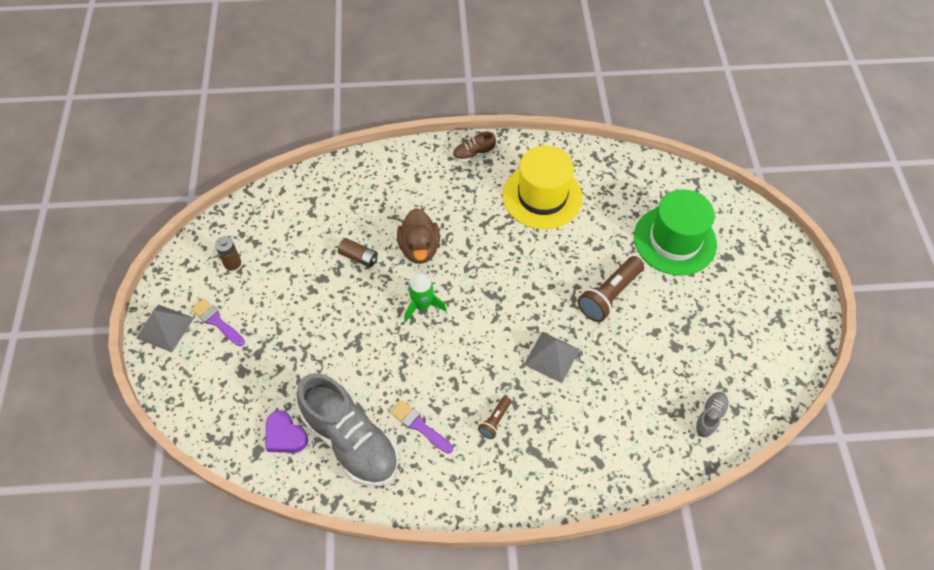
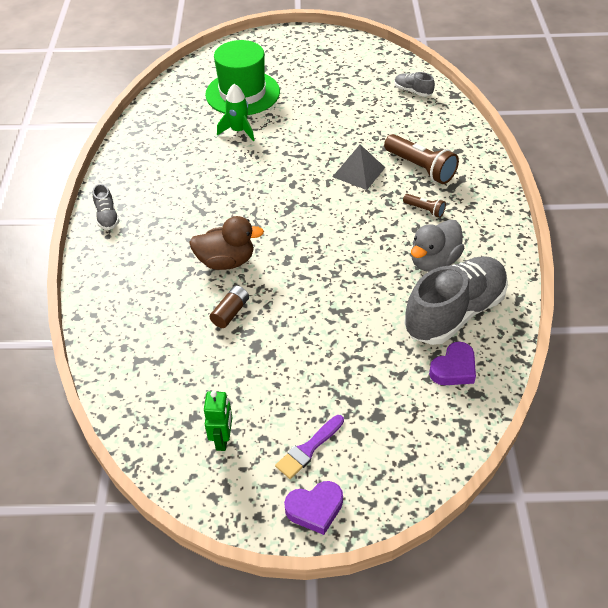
camera: 85 degrees left, 10 degrees down
grey pyramid [136,305,194,352] -> purple heart [284,481,343,535]
brown battery [215,236,241,271] -> green robot [204,391,232,451]
purple brush [391,400,453,454] -> grey duck [411,220,464,272]
green rocket [404,273,447,322] -> green rocket moved to [217,84,255,141]
brown shoe [453,131,496,162] -> grey shoe [93,184,120,230]
yellow hat [503,146,583,229] -> none
brown flashlight [578,256,644,322] -> brown flashlight moved to [384,134,459,184]

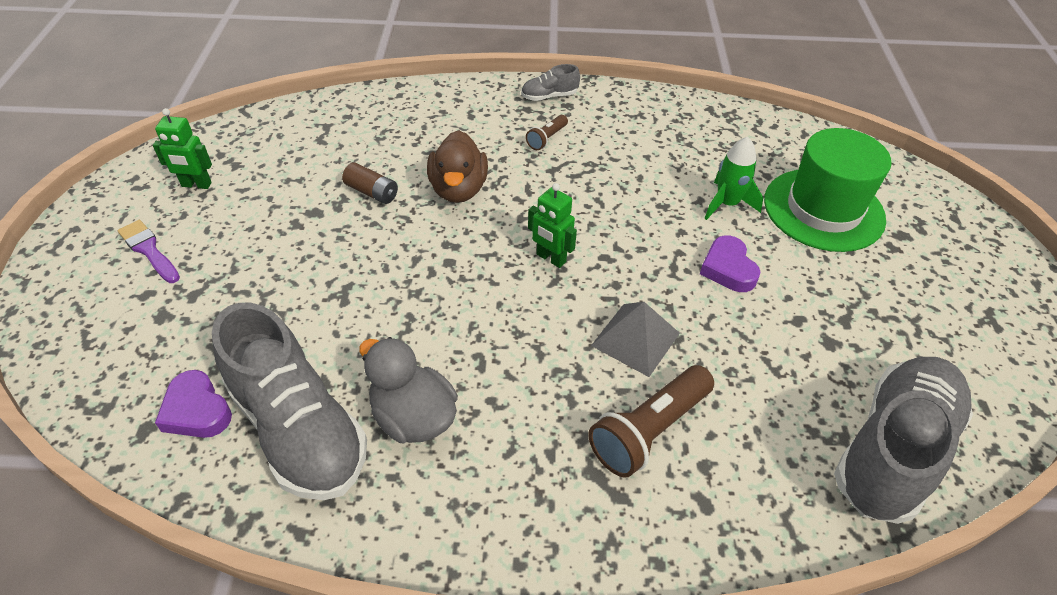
camera: 90 degrees right, 0 degrees up
purple heart [284,481,343,535] -> purple heart moved to [700,235,760,292]
grey shoe [394,72,435,97] -> grey shoe [834,357,973,524], size x2.31
brown flashlight [403,194,446,218] -> brown flashlight moved to [526,115,568,150]
none -> green robot [528,183,577,268]

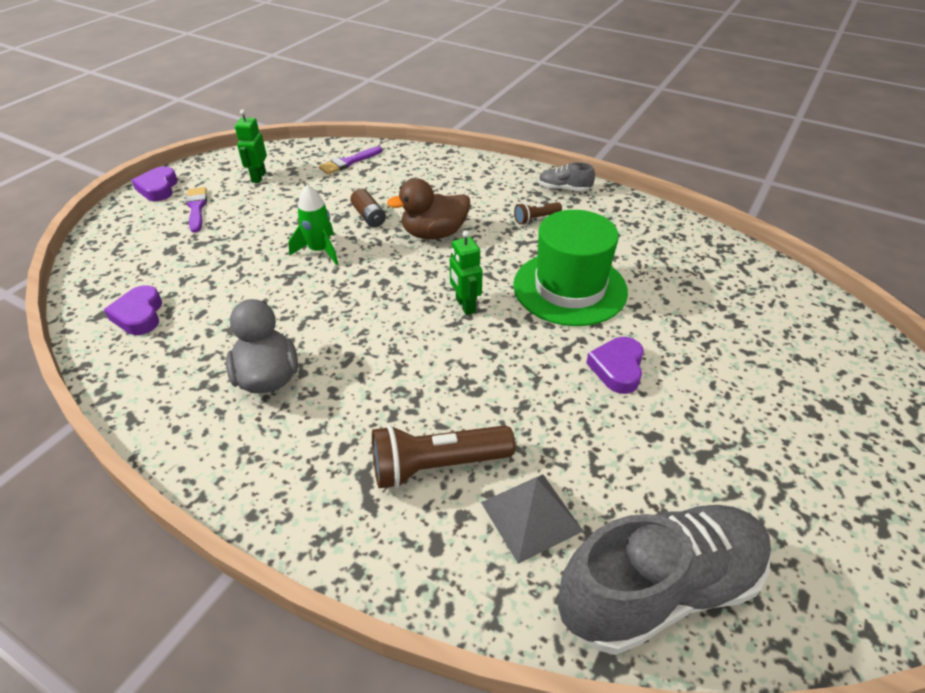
camera: 30 degrees right, 5 degrees down
green robot [153,108,212,189] -> green robot turned 60 degrees clockwise [235,109,267,183]
grey shoe [212,303,367,500] -> none
brown duck [427,130,488,203] -> brown duck turned 45 degrees clockwise [387,178,470,239]
grey pyramid [591,302,680,377] -> grey pyramid moved to [481,474,583,564]
green rocket [704,137,763,220] -> green rocket moved to [288,185,338,265]
green hat [764,128,891,252] -> green hat moved to [513,210,628,326]
none -> purple heart [131,166,178,201]
none -> purple brush [319,146,382,174]

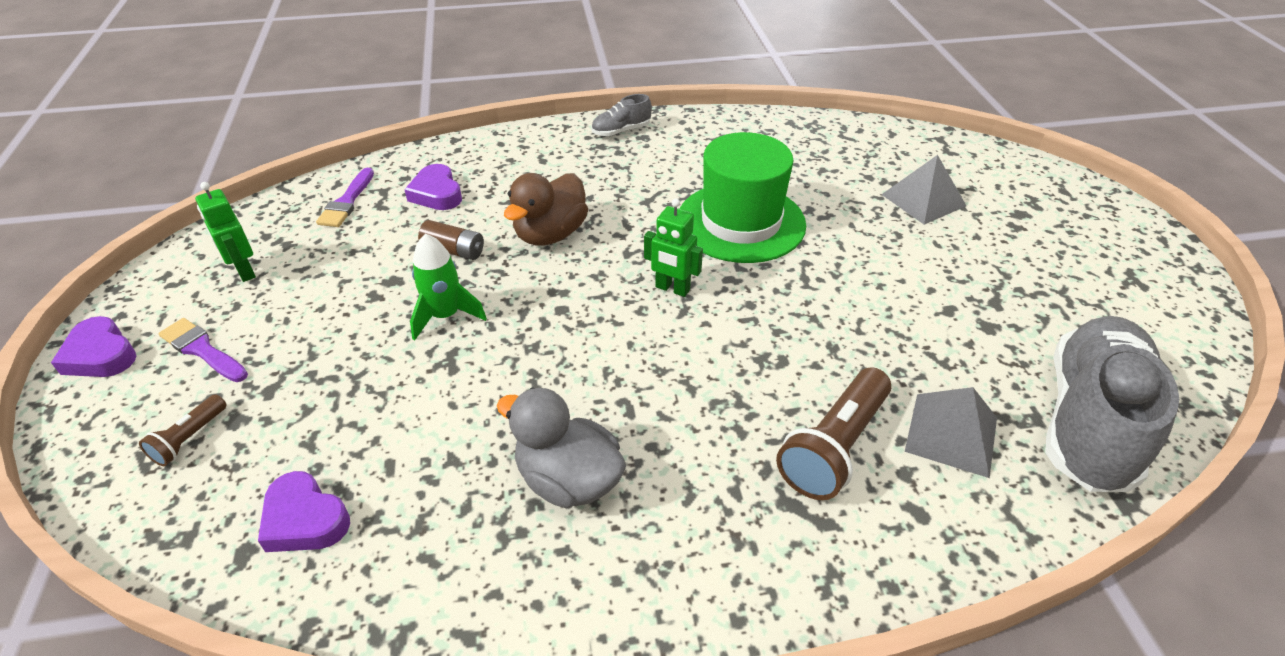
camera: 40 degrees left, 0 degrees up
brown flashlight [514,202,562,224] -> brown flashlight moved to [139,394,227,466]
purple heart [586,337,644,394] -> purple heart moved to [404,164,462,210]
none -> grey pyramid [881,155,966,225]

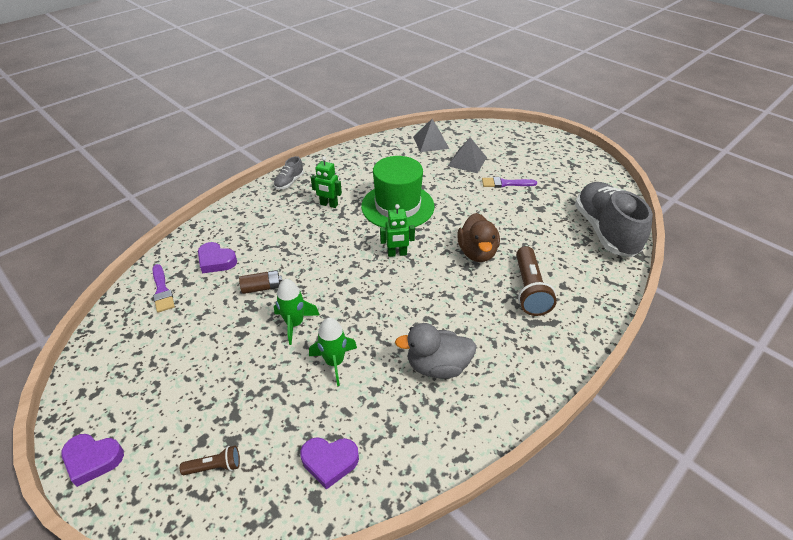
camera: 35 degrees left, 0 degrees up
brown flashlight [139,394,227,466] -> brown flashlight turned 90 degrees counterclockwise [180,446,240,475]
purple brush [159,318,248,382] -> purple brush moved to [482,177,537,188]
green robot [195,182,256,282] -> green robot moved to [311,156,342,208]
brown duck [504,173,588,246] -> brown duck moved to [457,213,500,262]
grey pyramid [905,387,997,478] -> grey pyramid moved to [413,119,449,152]
none -> green rocket [309,317,357,386]

